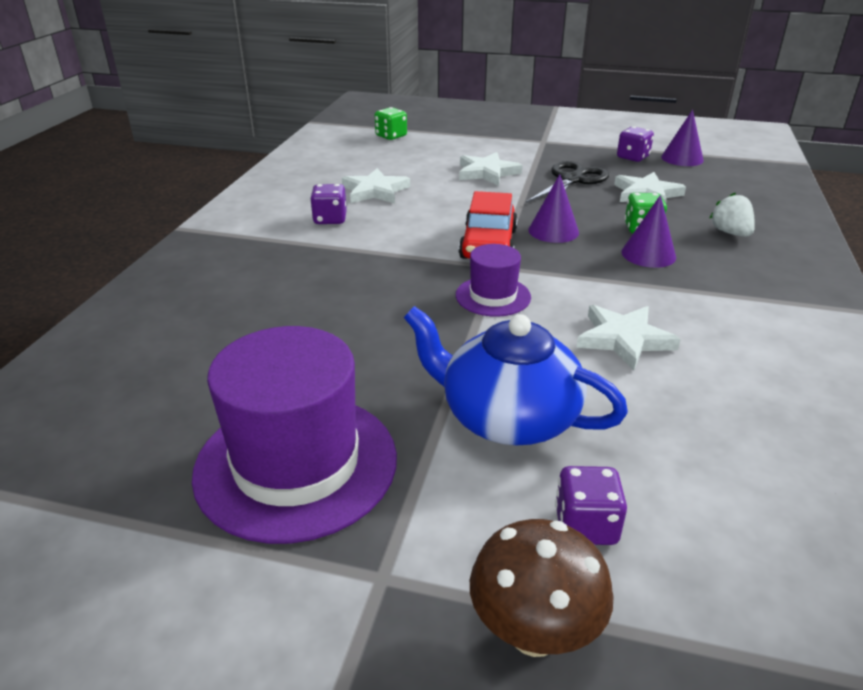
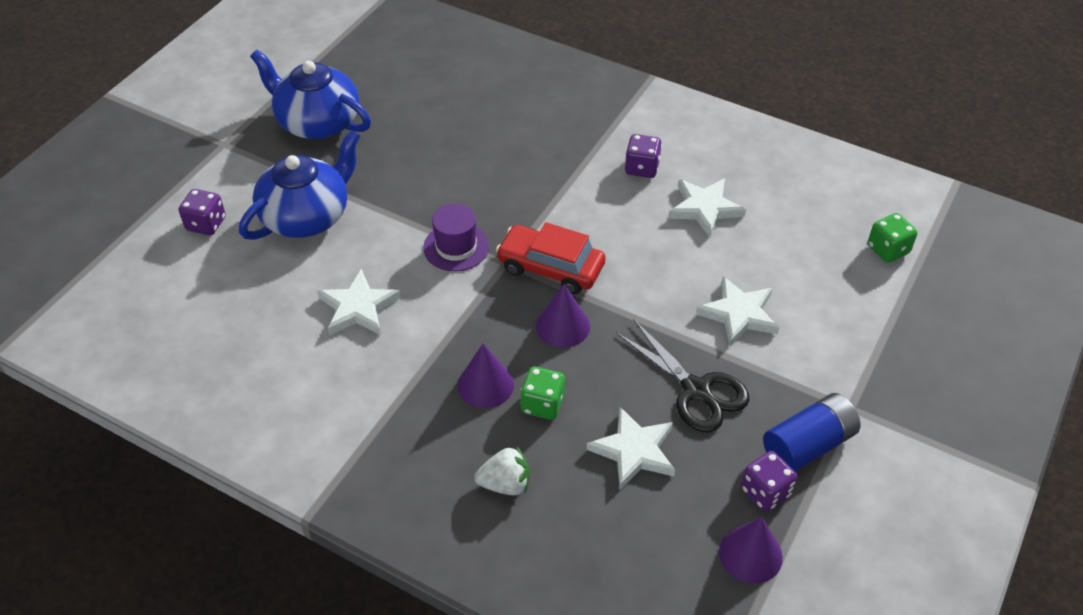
camera: 105 degrees right, 15 degrees up
purple hat [192,326,397,544] -> blue teapot [250,50,371,139]
brown mushroom [470,519,614,657] -> none
none -> blue battery [763,393,861,472]

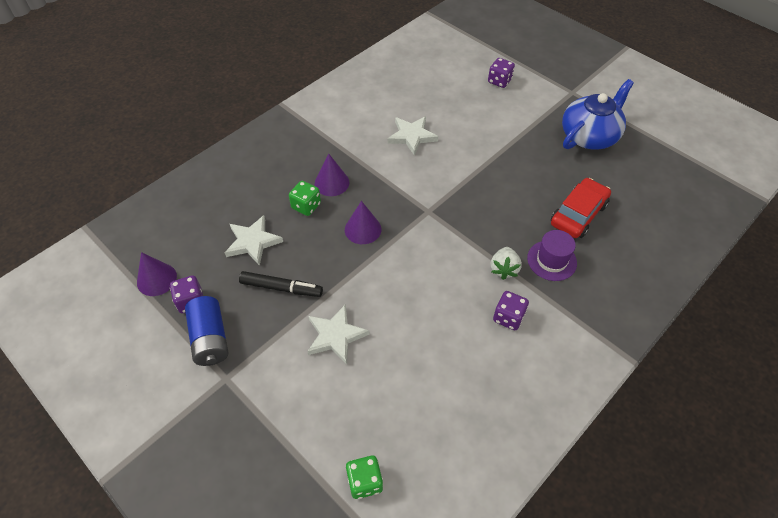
camera: 105 degrees right, 5 degrees up
blue teapot [239,130,360,240] -> none
purple hat [423,204,489,272] -> purple hat moved to [527,230,577,281]
white strawberry [474,446,530,495] -> white strawberry moved to [491,247,522,280]
red car [496,222,606,294] -> red car moved to [551,178,611,238]
black scissors [616,320,750,432] -> black marker [239,271,323,297]
white star [668,178,746,237] -> none

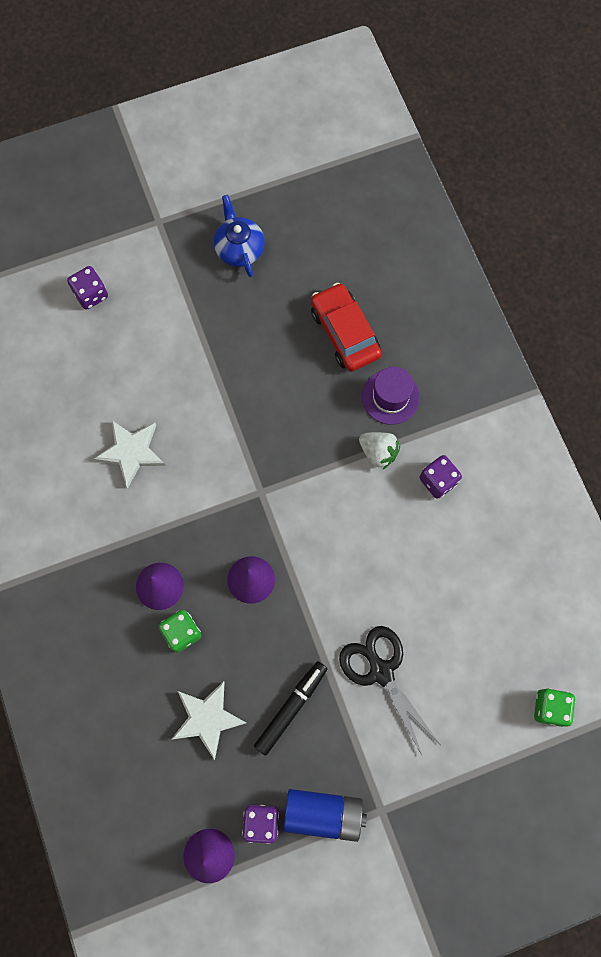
camera: 65 degrees left, 20 degrees up
white star [307,304,370,365] -> black scissors [339,626,440,757]
blue teapot [562,79,634,150] -> blue teapot [214,195,265,277], size x0.63

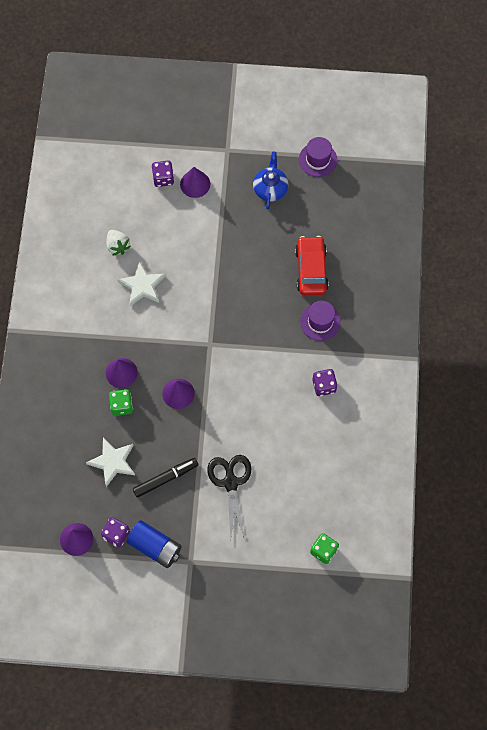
camera: 25 degrees right, 5 degrees down
white strawberry [359,432,400,470] -> white strawberry moved to [106,230,131,256]
none -> purple cone [180,167,210,198]
none -> purple hat [299,137,337,177]

